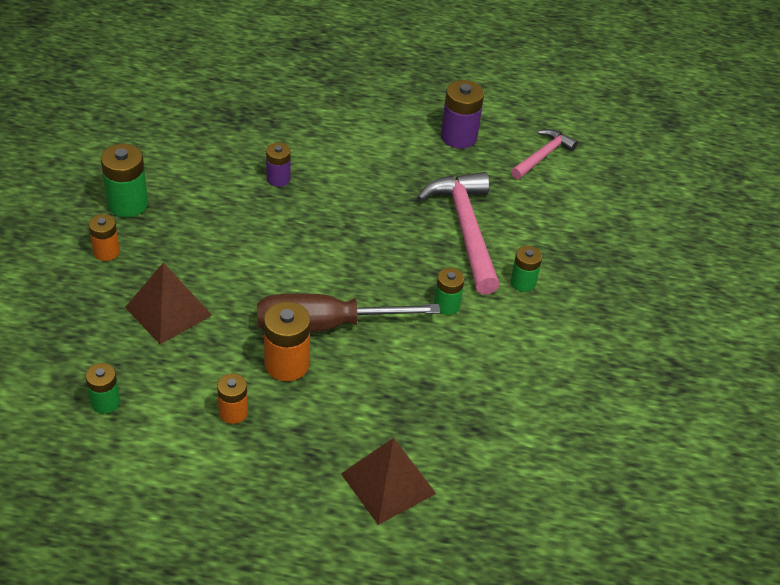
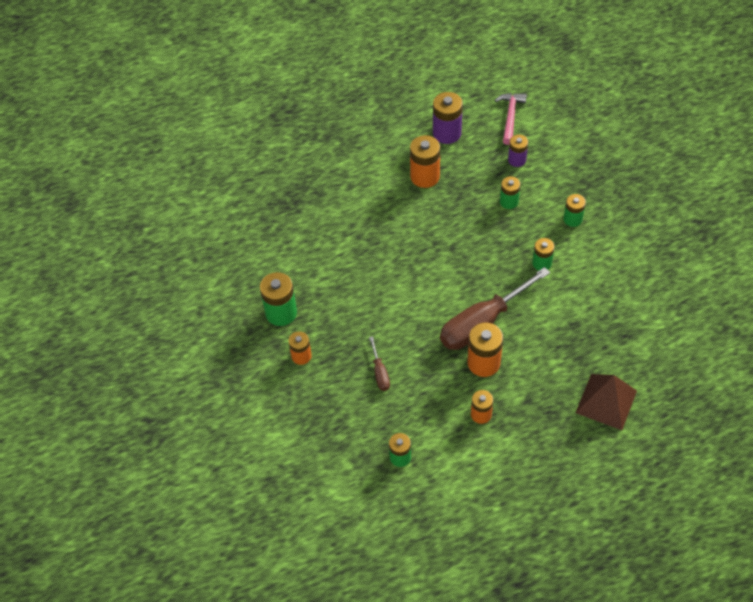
camera: 25 degrees left, 10 degrees up
brown pyramid [125,262,212,344] -> brown screwdriver [369,336,390,391]
purple battery [266,143,291,187] -> purple battery moved to [508,134,528,167]
pink hammer [417,172,500,294] -> green battery [500,176,520,209]
none -> orange battery [410,135,440,188]

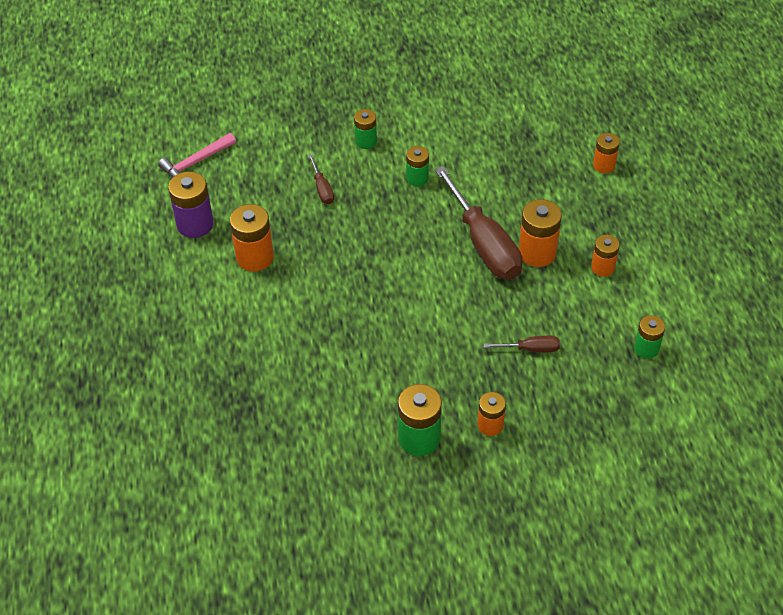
camera: 80 degrees left, 5 degrees down
pink hammer [495,93,527,145] -> pink hammer turned 60 degrees counterclockwise [158,133,236,178]
green battery [500,176,520,209] -> brown screwdriver [308,154,334,204]
purple battery [508,134,528,167] -> none
brown pyramid [575,374,637,430] -> orange battery [593,133,620,173]

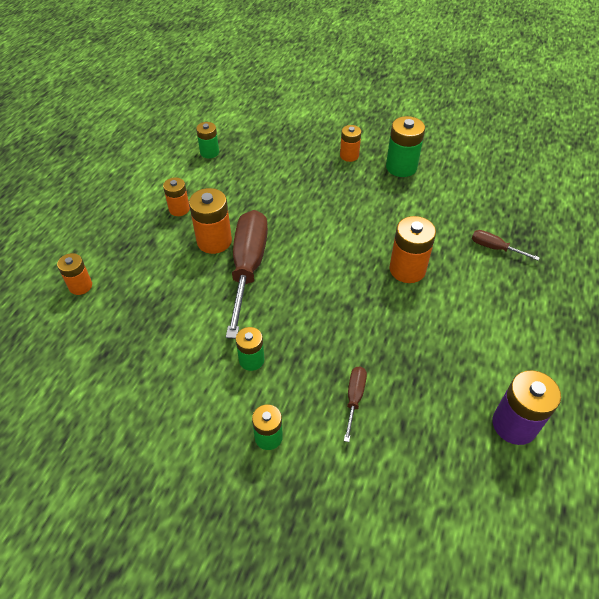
camera: 150 degrees left, 0 degrees up
pink hammer [158,133,236,178] -> none
orange battery [230,204,274,272] -> orange battery moved to [389,216,436,283]
brown screwdriver [484,336,560,352] -> brown screwdriver moved to [472,230,540,261]

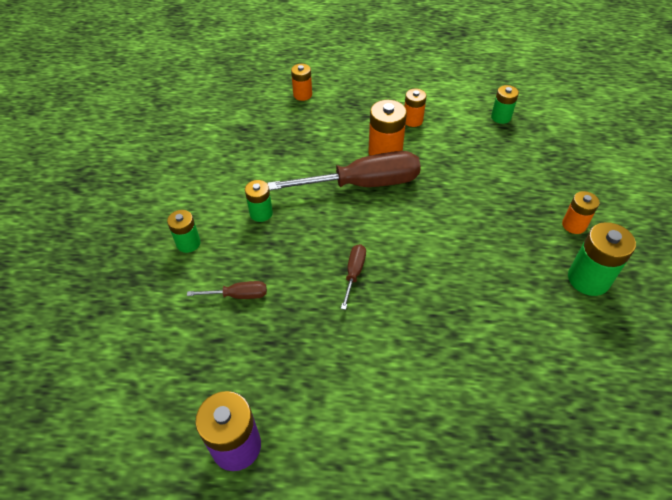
camera: 75 degrees right, 0 degrees up
orange battery [389,216,436,283] -> none
brown screwdriver [472,230,540,261] -> brown screwdriver moved to [341,244,366,310]

